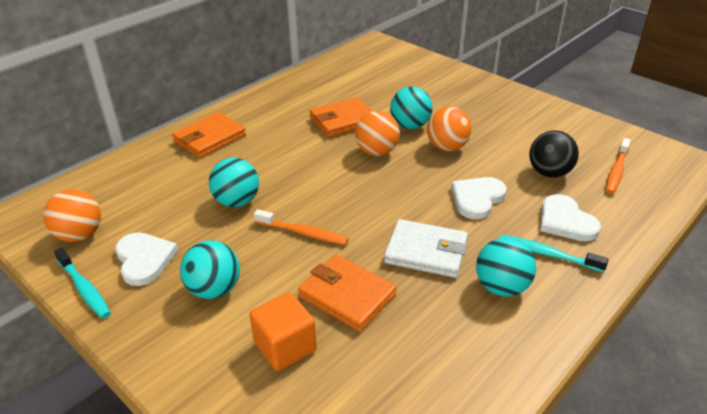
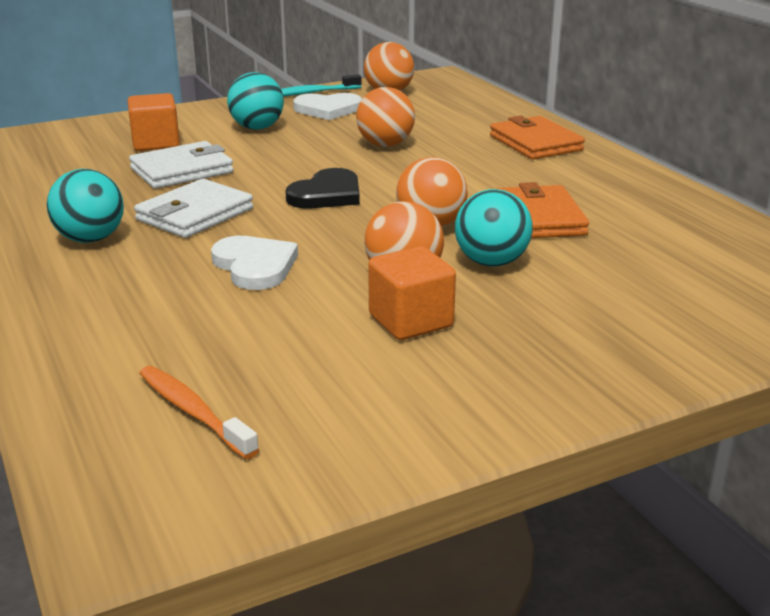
camera: 110 degrees right, 10 degrees down
turquoise ball [209,158,259,207] -> orange ball [356,87,415,147]
orange toothbrush [254,209,348,245] -> none
orange wallet [298,254,397,332] -> white wallet [129,141,233,189]
turquoise toothbrush [500,235,609,272] -> none
black ball [529,131,579,178] -> none
white heart [540,194,601,242] -> none
none -> black heart [285,168,360,209]
none -> orange cube [368,246,456,340]

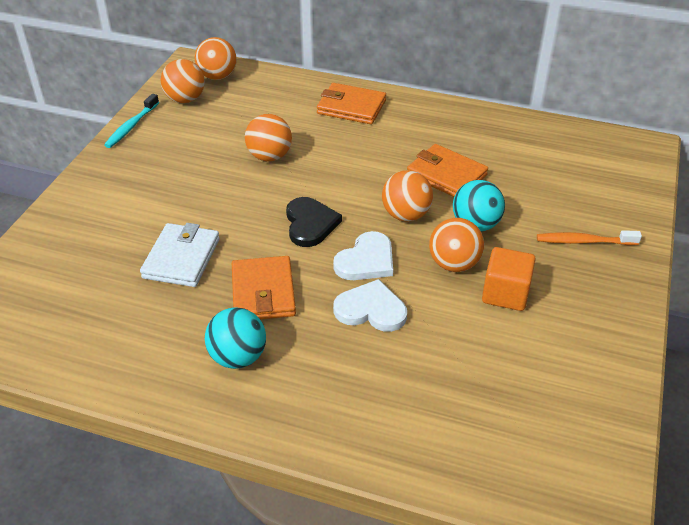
camera: 45 degrees left, 15 degrees up
orange cube [128,93,180,151] -> none
white wallet [134,179,253,238] -> orange wallet [232,256,296,319]
orange toothbrush [139,366,259,459] -> orange toothbrush moved to [537,230,642,245]
turquoise ball [227,72,284,129] -> none
white heart [293,93,362,120] -> white heart moved to [333,231,393,280]
none -> orange ball [195,37,237,80]

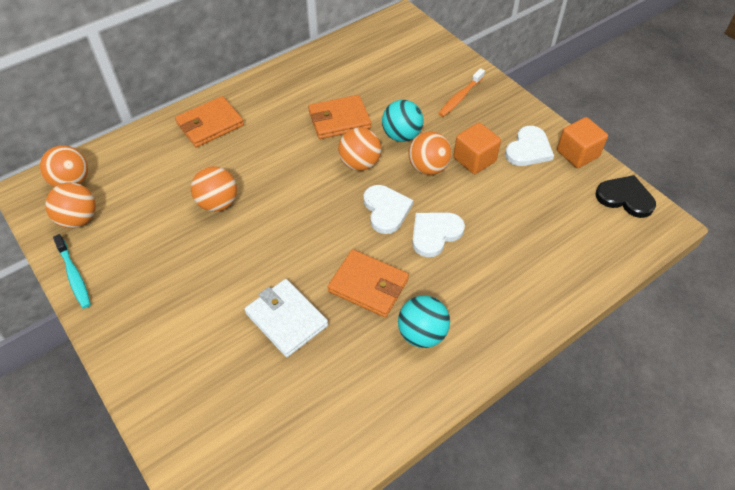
camera: 55 degrees left, 10 degrees up
black heart [286,197,342,247] -> black heart moved to [596,175,656,218]
none -> white heart [505,126,554,166]
none -> orange cube [557,117,608,168]

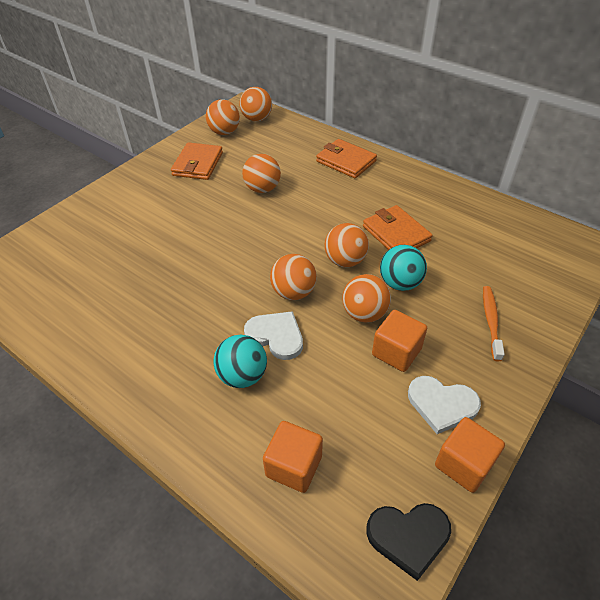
camera: 75 degrees right, 5 degrees down
turquoise toothbrush [53,234,91,309] -> none
white wallet [244,279,328,357] -> none
orange wallet [328,249,409,317] -> orange wallet moved to [171,142,223,180]
white heart [364,185,413,234] -> orange ball [270,254,317,300]
turquoise ball [398,295,450,348] -> turquoise ball moved to [214,335,267,388]
orange toothbrush [438,68,485,117] -> orange toothbrush turned 75 degrees clockwise [483,286,505,362]
black heart [596,175,656,218] -> black heart turned 75 degrees clockwise [366,503,451,581]
none -> orange cube [263,421,323,493]

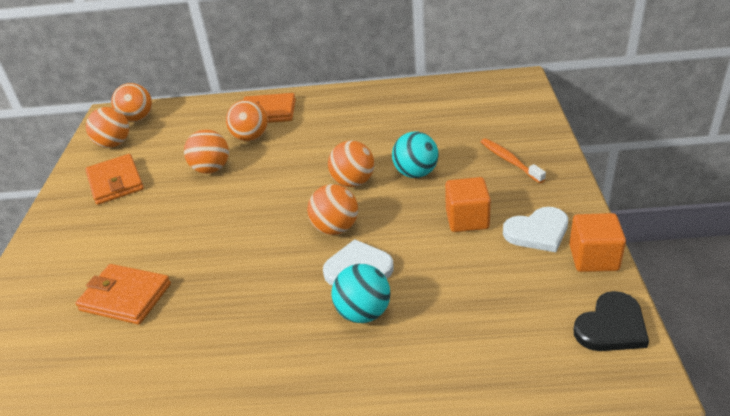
camera: 35 degrees left, 10 degrees down
orange cube [263,421,323,493] -> none
orange ball [342,274,391,323] -> orange ball moved to [226,100,268,141]
orange wallet [363,205,433,250] -> orange wallet moved to [76,264,171,325]

